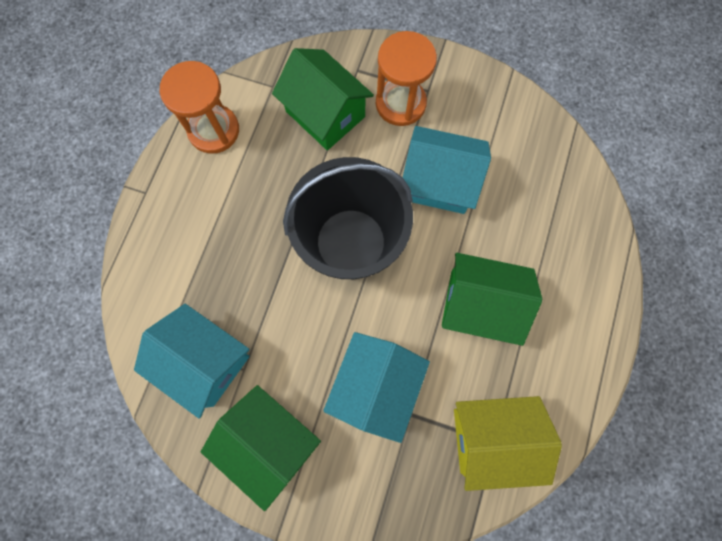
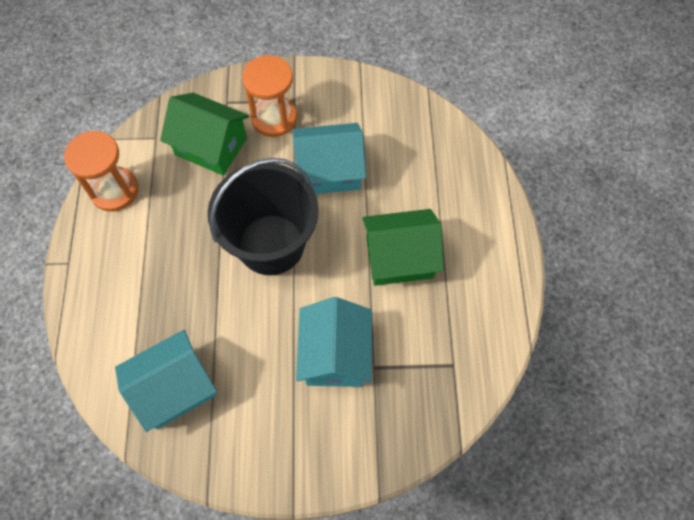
camera: 20 degrees left, 10 degrees down
turquoise house [134,304,250,419] -> turquoise house turned 45 degrees counterclockwise [115,330,217,432]
green house [201,385,321,511] -> none
yellow house [454,396,562,491] -> none

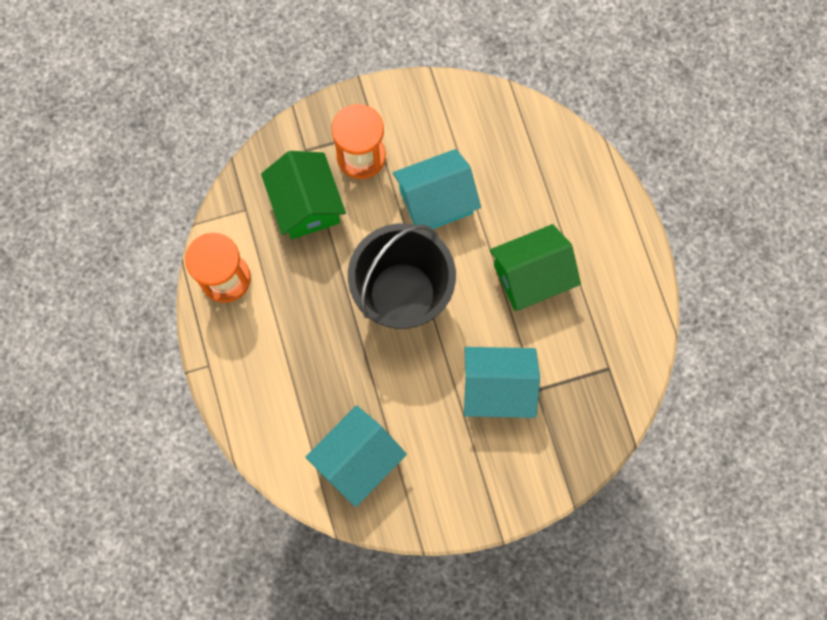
camera: 15 degrees left, 10 degrees up
green house [160,93,249,175] -> green house turned 60 degrees clockwise [261,151,346,239]
turquoise house [296,297,372,387] -> turquoise house turned 75 degrees counterclockwise [464,347,540,418]

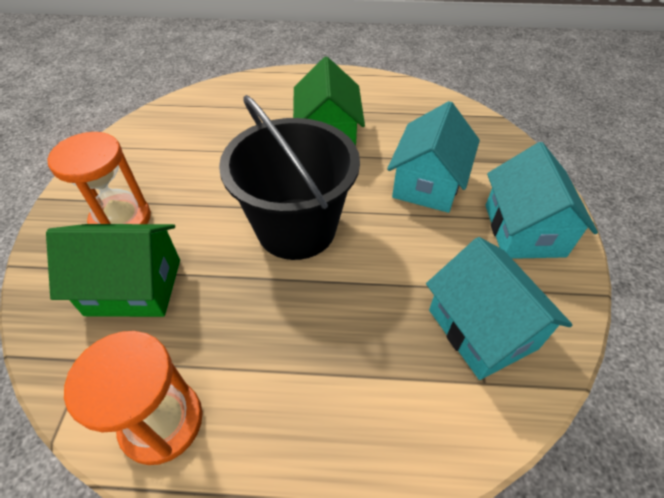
camera: 70 degrees left, 25 degrees down
turquoise house [393,149,481,229] -> turquoise house moved to [486,142,598,259]

